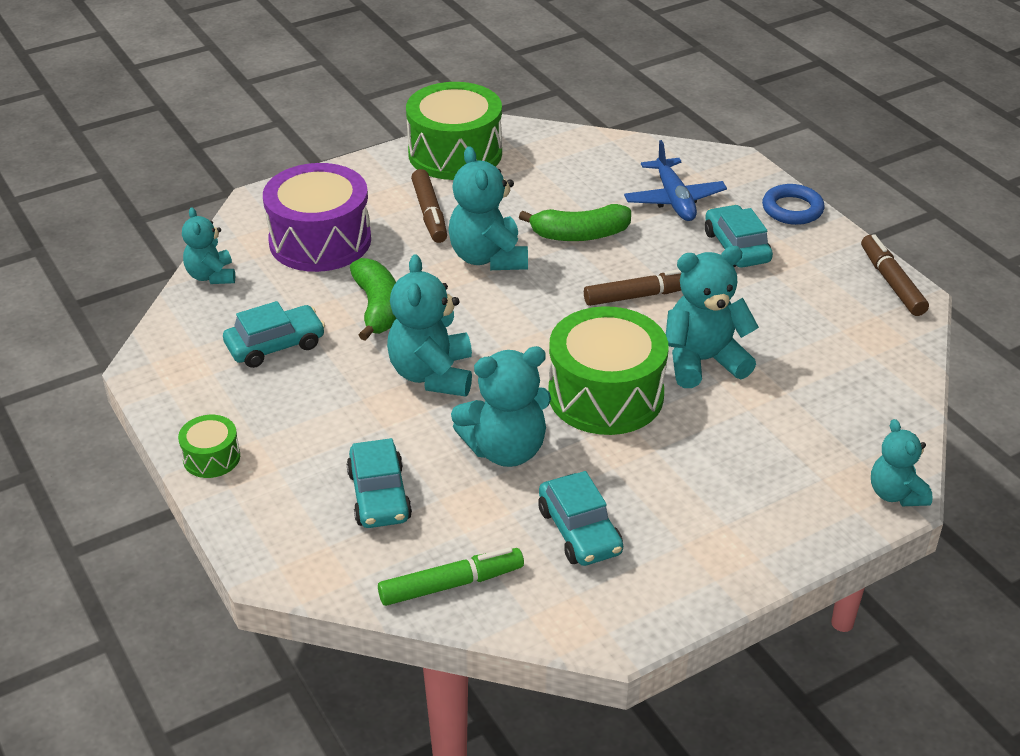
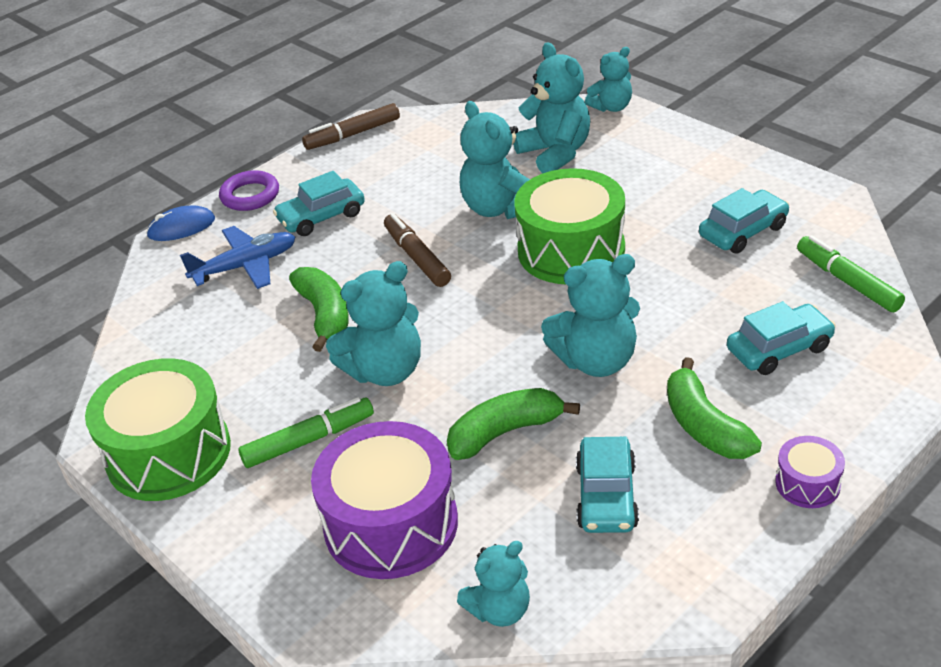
camera: 100 degrees left, 0 degrees up
green drum [178,415,240,478] -> purple drum [775,436,845,508]
turquoise car [223,301,325,368] -> turquoise car turned 135 degrees counterclockwise [576,437,639,533]
brown marker [411,169,447,243] -> green marker [238,397,374,468]
turquoise teddy bear [451,346,551,467] -> turquoise teddy bear moved to [513,43,590,173]
blue ring [762,184,824,225] -> purple ring [219,170,279,211]
none -> blue mouse [146,205,215,241]
none -> green banana [667,357,762,459]

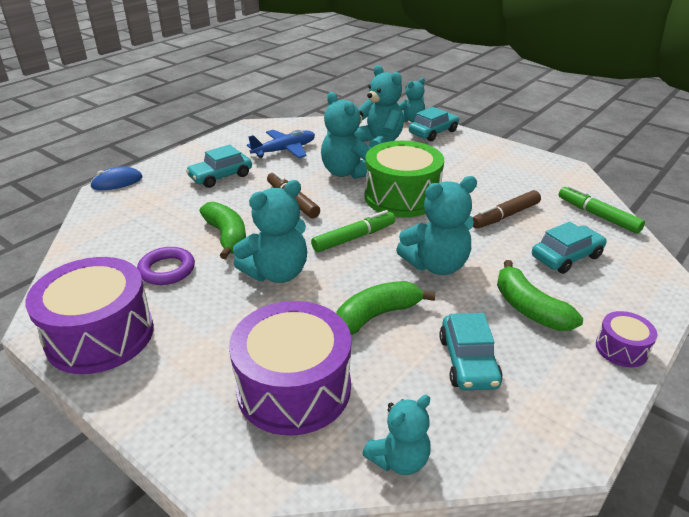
camera: 10 degrees left, 5 degrees down
green drum [85,358,231,501] -> purple drum [25,257,154,374]
blue plane [180,226,295,289] -> blue plane moved to [247,130,315,158]
purple ring [219,170,279,211] -> purple ring moved to [137,247,195,285]
green marker [238,397,374,468] -> green marker moved to [311,210,395,252]
brown marker [302,103,400,150] -> brown marker moved to [472,190,541,229]
turquoise car [699,188,789,254] -> turquoise car moved to [409,107,459,141]

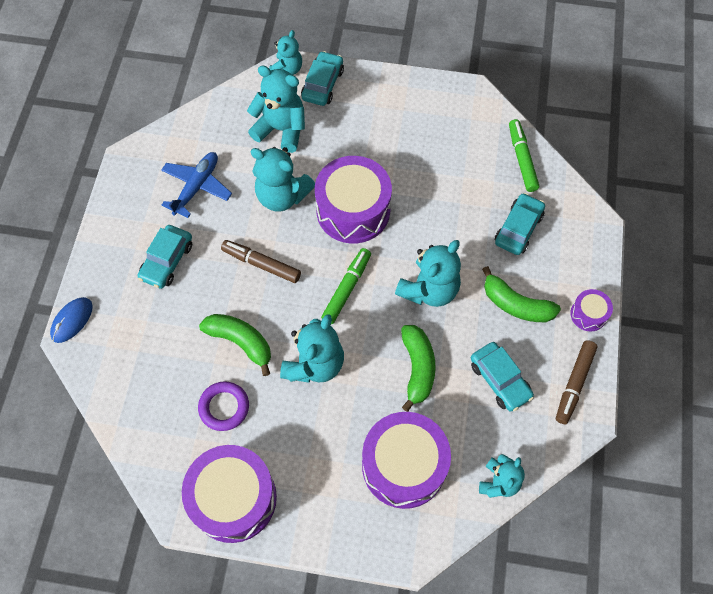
camera: 30 degrees left, 30 degrees up
green banana [336,281,435,335] -> green banana turned 150 degrees clockwise [401,325,436,412]
green drum [365,141,444,217] -> purple drum [315,156,392,244]
brown marker [472,190,541,229] -> brown marker moved to [556,340,598,424]
green marker [559,185,645,234] -> green marker turned 60 degrees clockwise [509,119,539,192]

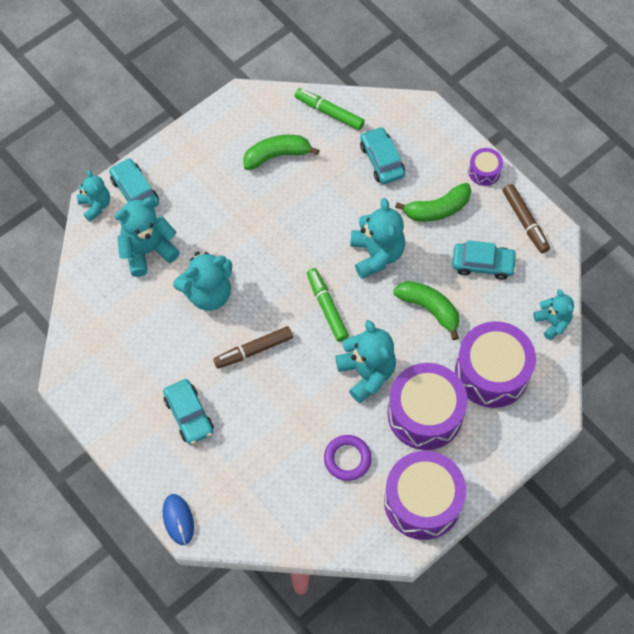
camera: 50 degrees left, 0 degrees up
blue plane [161,152,232,218] -> none
green banana [199,314,271,376] -> green banana moved to [243,135,320,170]
purple drum [315,156,392,244] -> purple drum moved to [387,363,468,450]

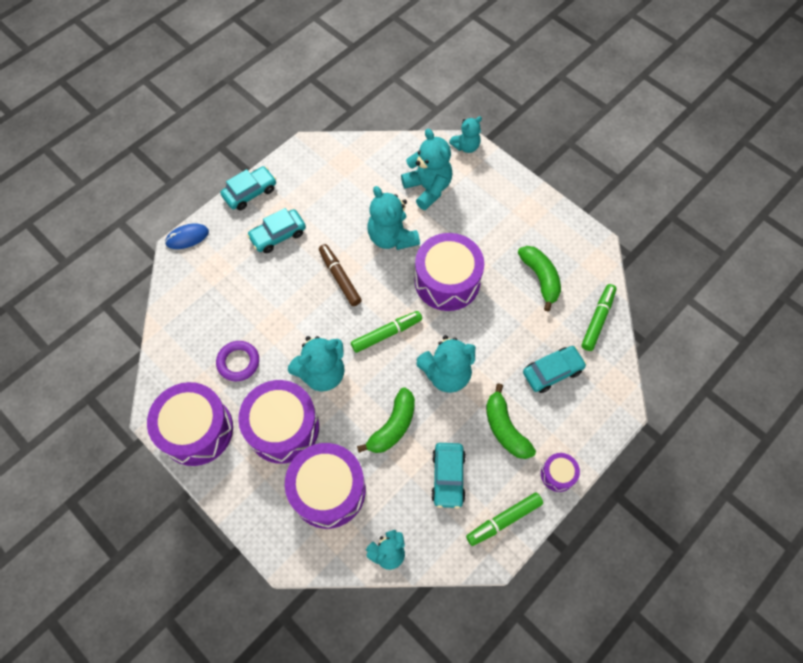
camera: 85 degrees right, 0 degrees up
turquoise car [109,158,159,208] -> turquoise car moved to [220,166,276,210]
brown marker [503,184,550,253] -> green marker [466,492,543,546]
none -> purple drum [415,233,484,311]

